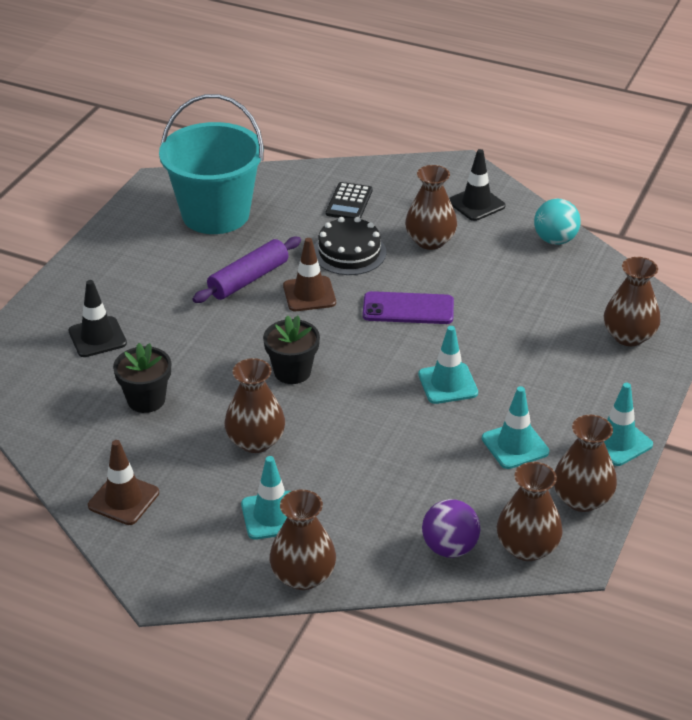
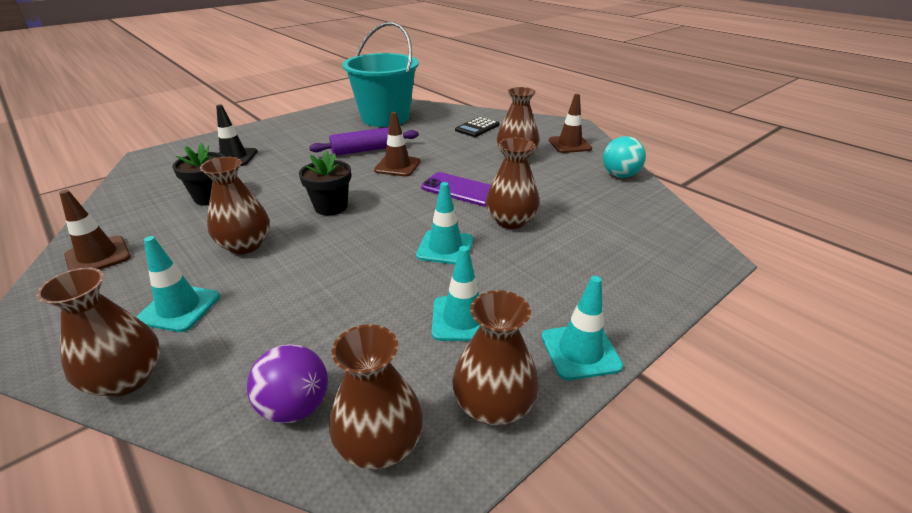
camera: 25 degrees right, 5 degrees down
black cake [314,217,386,275] -> none
black traffic cone [449,149,506,221] -> brown traffic cone [549,94,592,153]
brown vase [604,257,661,346] -> brown vase moved to [486,137,540,229]

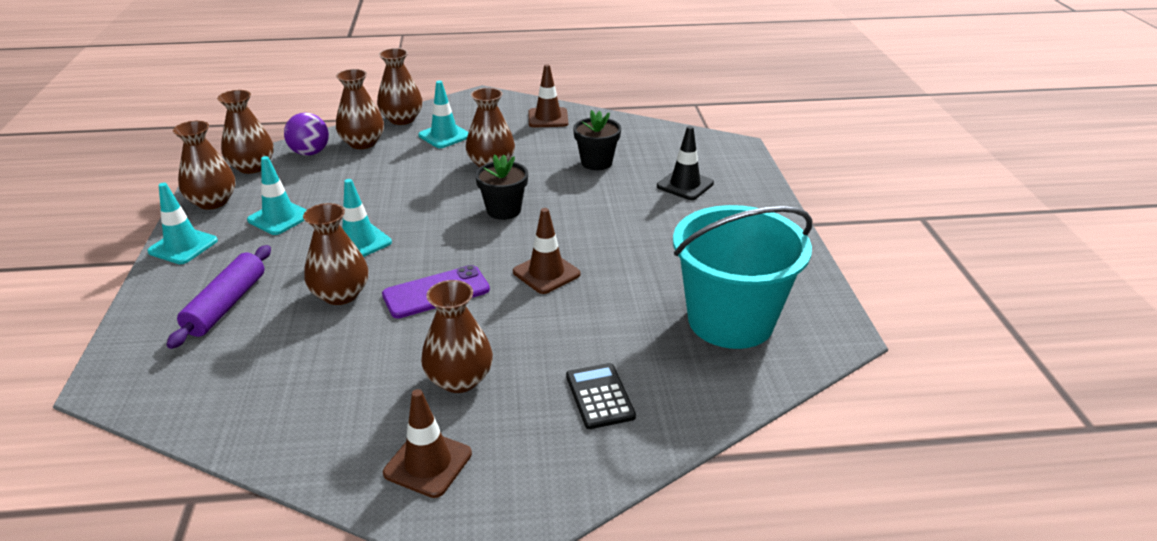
camera: 125 degrees right, 0 degrees up
purple rolling pin [309,127,419,156] -> purple rolling pin moved to [167,245,271,349]
turquoise ball [603,136,646,178] -> none
none -> brown vase [336,69,384,149]

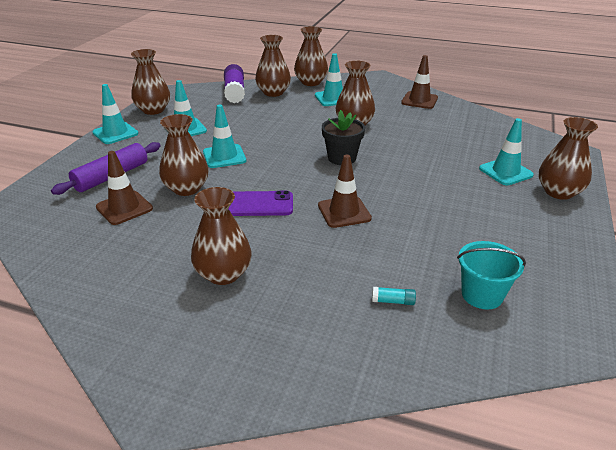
camera: 25 degrees right, 0 degrees up
brown vase [217,90,274,174] -> brown vase moved to [539,117,598,200]
purple ball [284,113,329,156] -> purple glue stick [224,64,245,103]
brown traffic cone [383,389,472,498] -> brown traffic cone moved to [96,151,153,225]
black calculator [566,363,636,429] -> none
black flower pot [573,110,621,170] -> none
black traffic cone [657,126,714,200] -> turquoise traffic cone [479,118,534,185]
turquoise bucket [673,205,812,349] -> turquoise bucket [457,241,526,309], size x0.49
none -> turquoise glue stick [372,287,416,305]

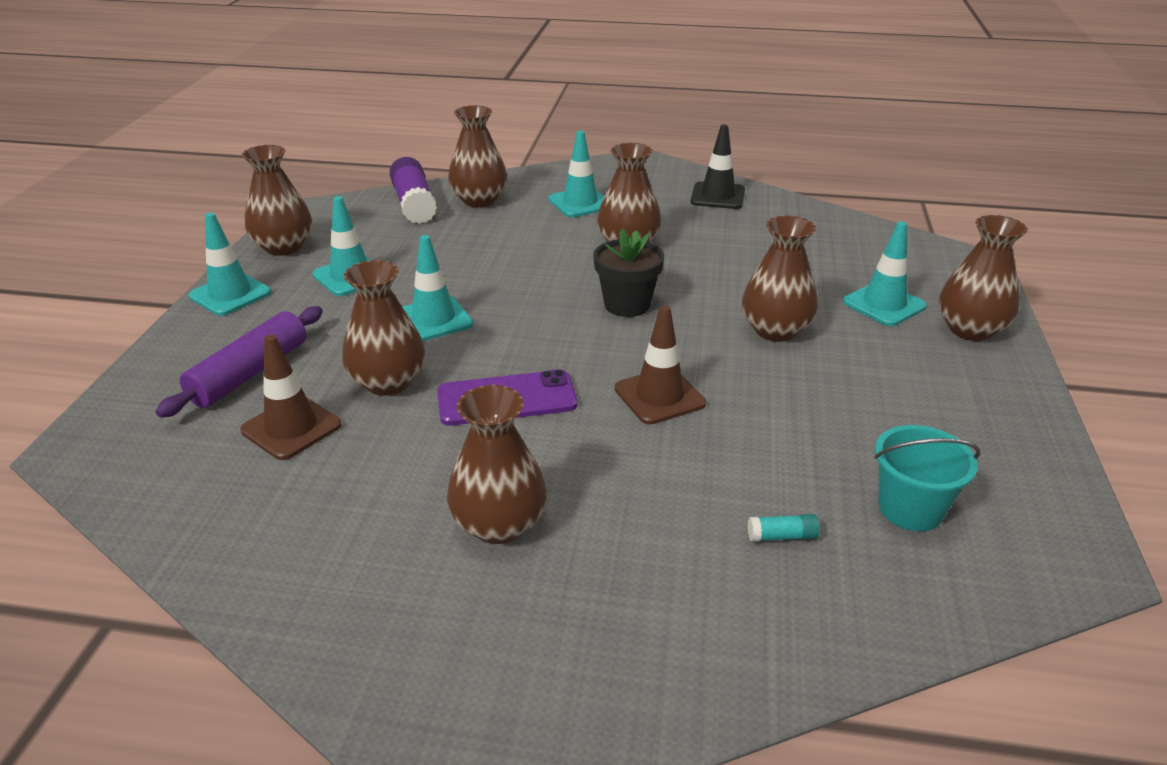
camera: 10 degrees left, 0 degrees up
brown vase [294,26,328,86] -> brown vase moved to [742,215,818,342]
brown traffic cone [401,55,438,109] -> black traffic cone [691,125,745,209]

